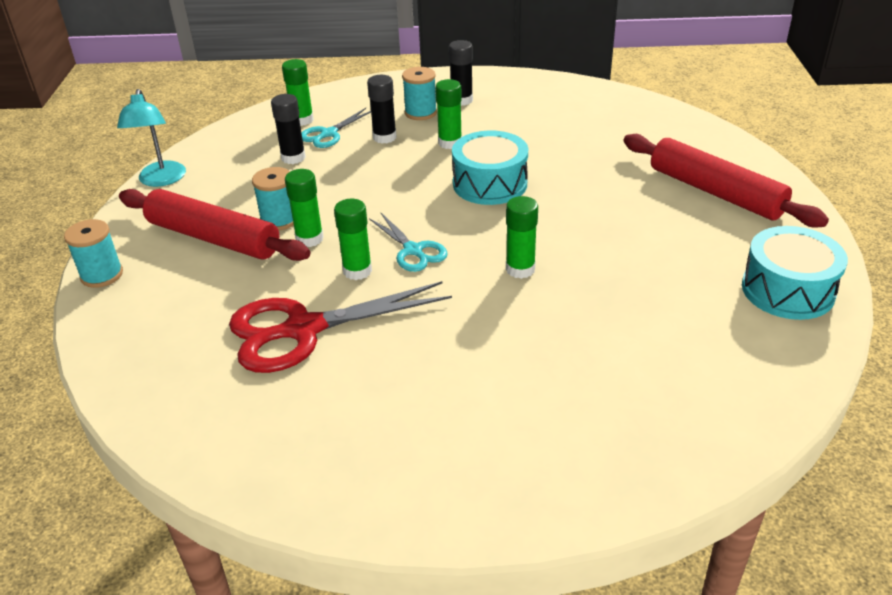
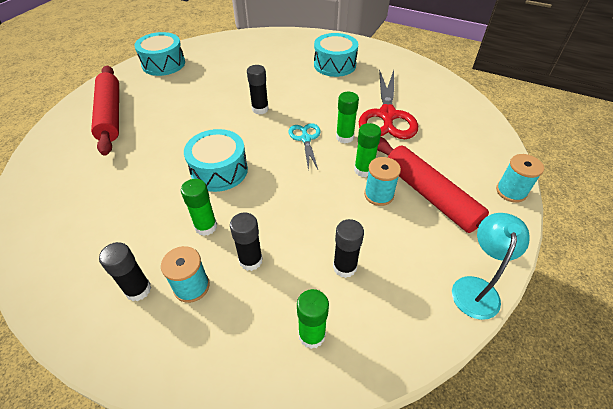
camera: 155 degrees left, 10 degrees up
red scissors [229,281,452,373] -> red scissors turned 90 degrees clockwise [359,69,418,139]
turquoise scissors [301,108,371,148] -> none
green glue stick [506,196,538,279] -> black glue stick [247,65,269,114]
none -> turquoise drum [314,33,358,77]

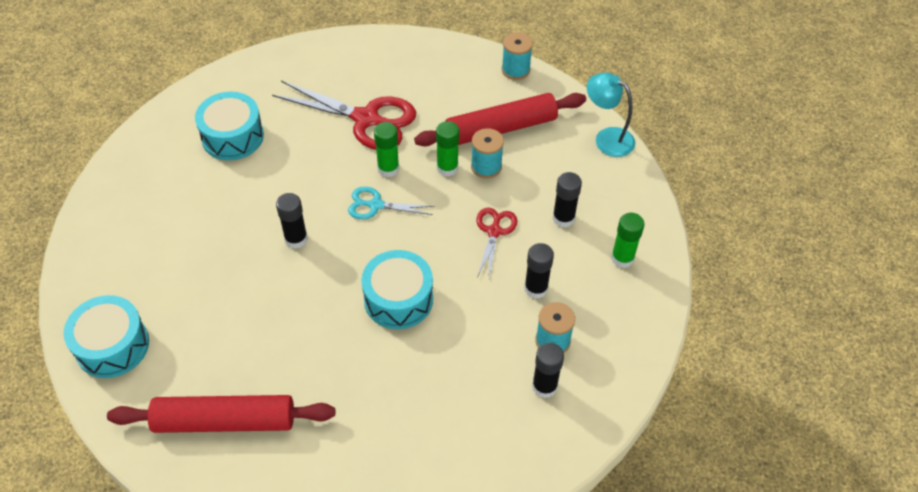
camera: 75 degrees left, 5 degrees up
green glue stick [181,179,217,236] -> none
none -> red scissors [476,207,517,278]

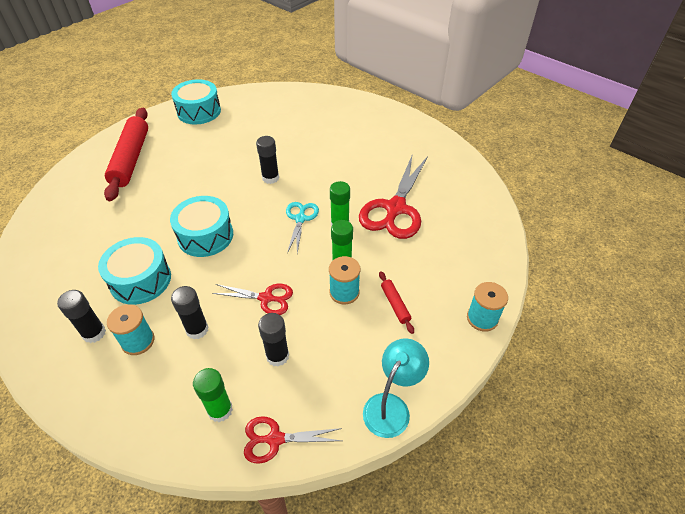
camera: 90 degrees right, 5 degrees down
turquoise drum [195,92,264,160] -> turquoise drum moved to [98,237,171,305]
red rolling pin [414,93,586,146] -> red rolling pin [379,271,414,334], size x0.43
none -> red scissors [244,416,342,464]

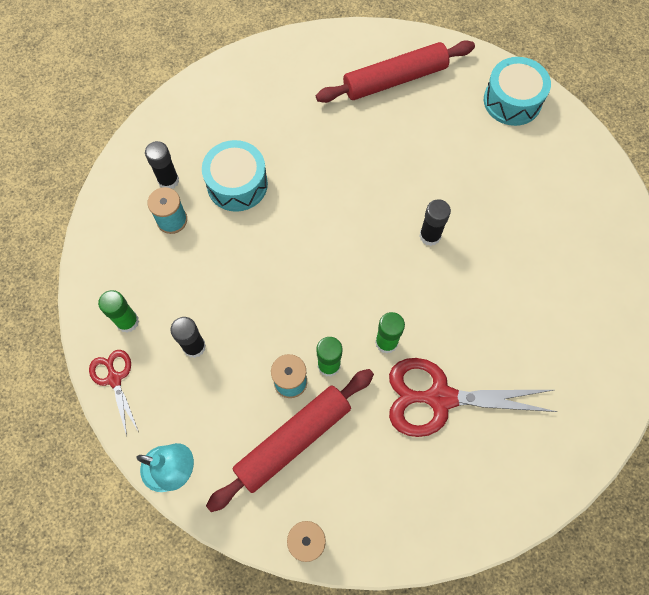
camera: 70 degrees right, 20 degrees up
turquoise drum [170,196,233,257] -> none
black glue stick [171,286,209,339] -> none
red scissors [212,284,293,315] -> none
turquoise scissors [286,202,319,253] -> none
red rolling pin [379,271,414,334] -> red rolling pin [206,369,374,512], size x2.33

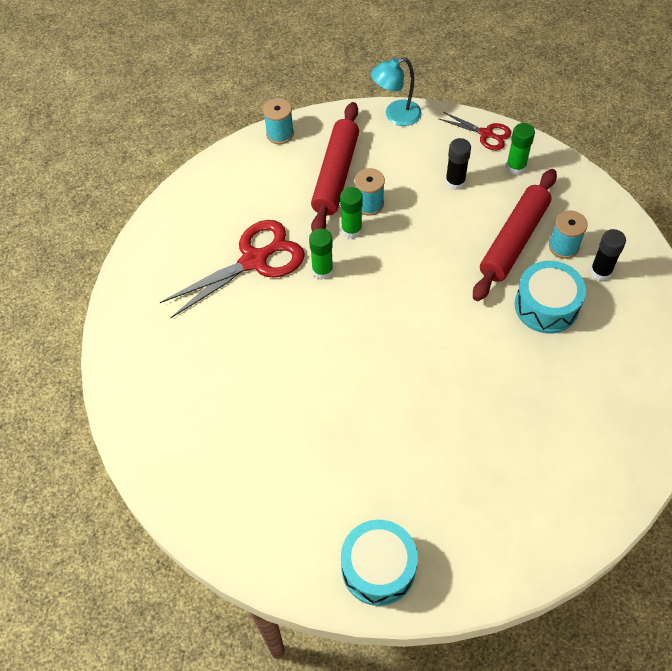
camera: 145 degrees right, 10 degrees down
red rolling pin [316,40,475,103] -> red rolling pin moved to [473,169,557,301]
black glue stick [419,199,451,246] -> none

